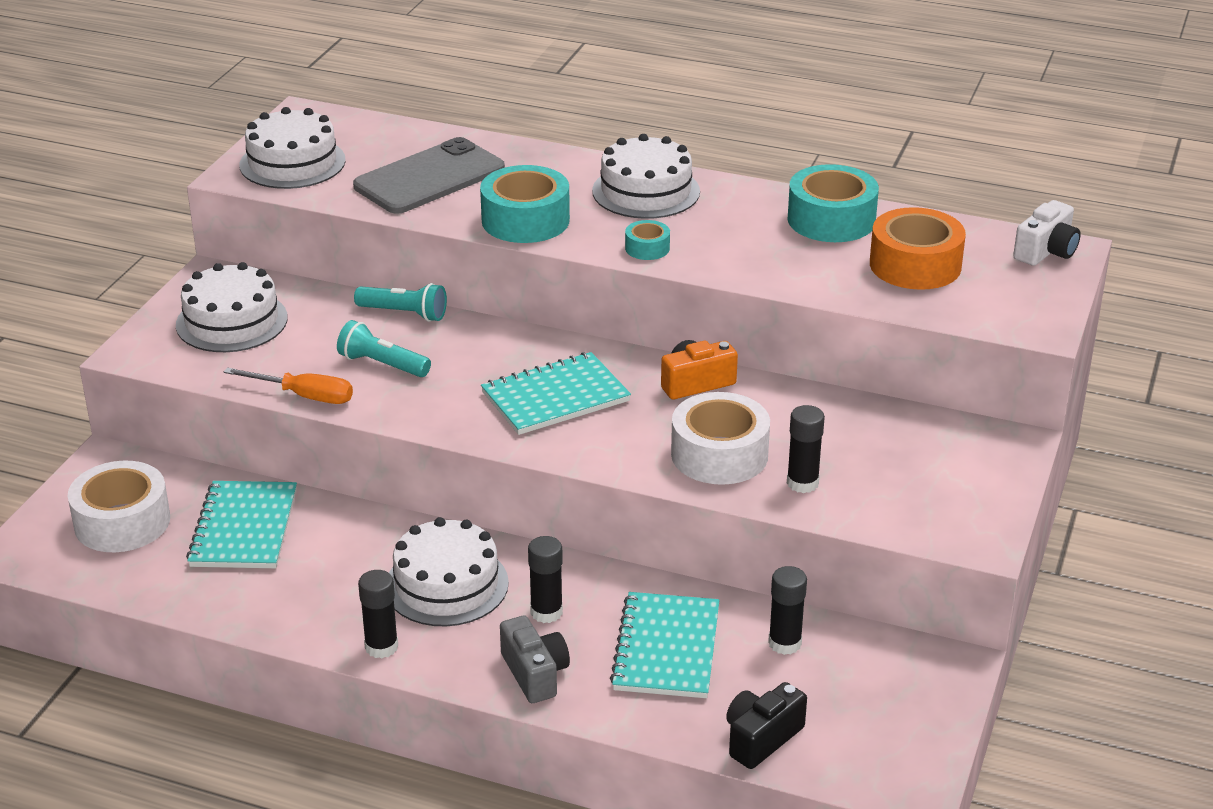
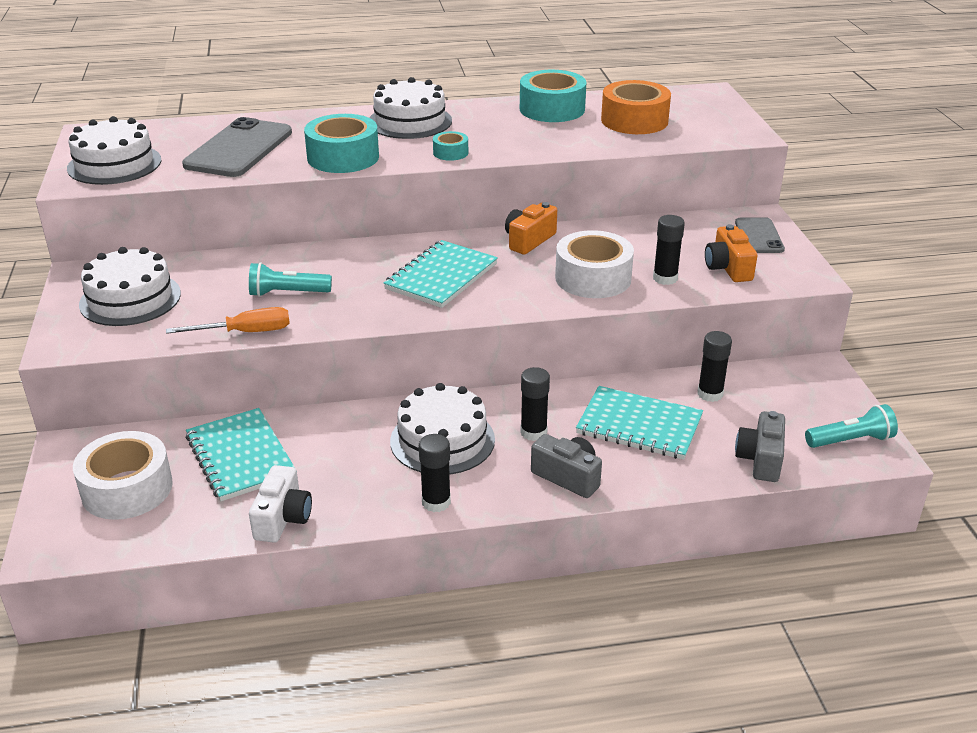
camera: 30 degrees left, 0 degrees up
turquoise flashlight [354,283,447,322] -> turquoise flashlight moved to [805,404,898,448]
turquoise notebook [610,592,720,698] -> turquoise notebook turned 45 degrees counterclockwise [576,386,703,460]
black camera [726,682,807,769] -> grey camera [735,411,785,482]
white camera [1013,200,1081,266] -> white camera moved to [249,465,312,543]
none -> orange camera [705,224,758,282]
none -> grey phone [735,217,785,253]

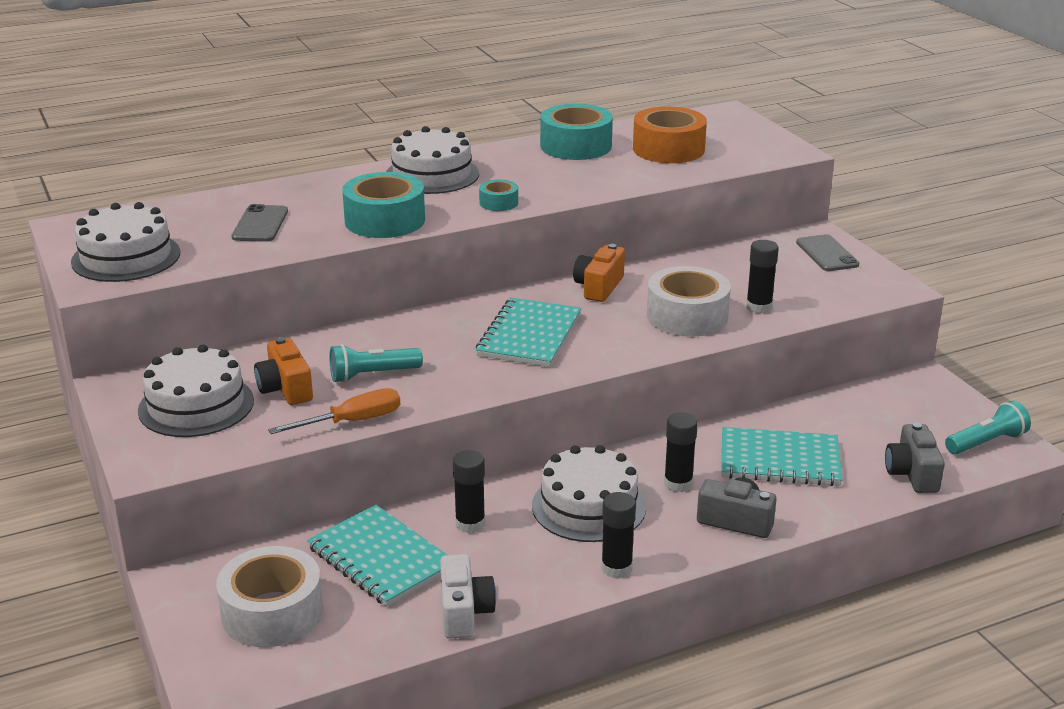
camera: 15 degrees left, 5 degrees down
grey phone [182,117,292,177] -> grey phone [231,204,288,242], size x0.56
black glue stick [698,331,732,402] -> black glue stick moved to [453,450,485,533]
orange camera [705,224,758,282] -> orange camera moved to [254,337,313,405]

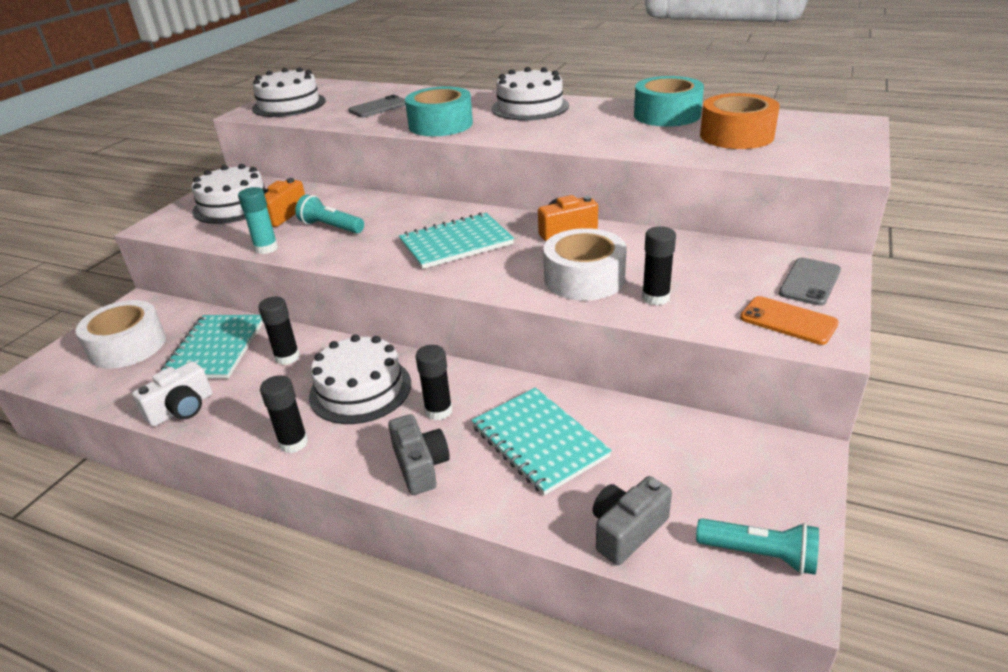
camera: 50 degrees right, 5 degrees up
orange screwdriver [268,388,400,434] -> turquoise glue stick [238,187,278,254]
turquoise tape [479,180,518,211] -> none
none -> orange phone [740,296,839,345]

